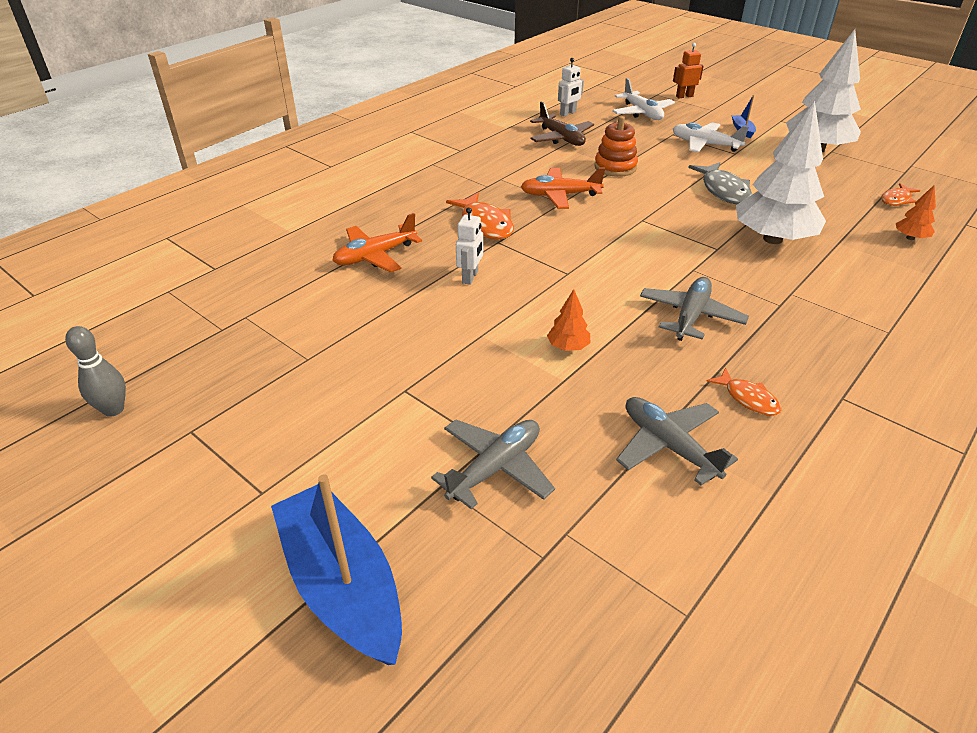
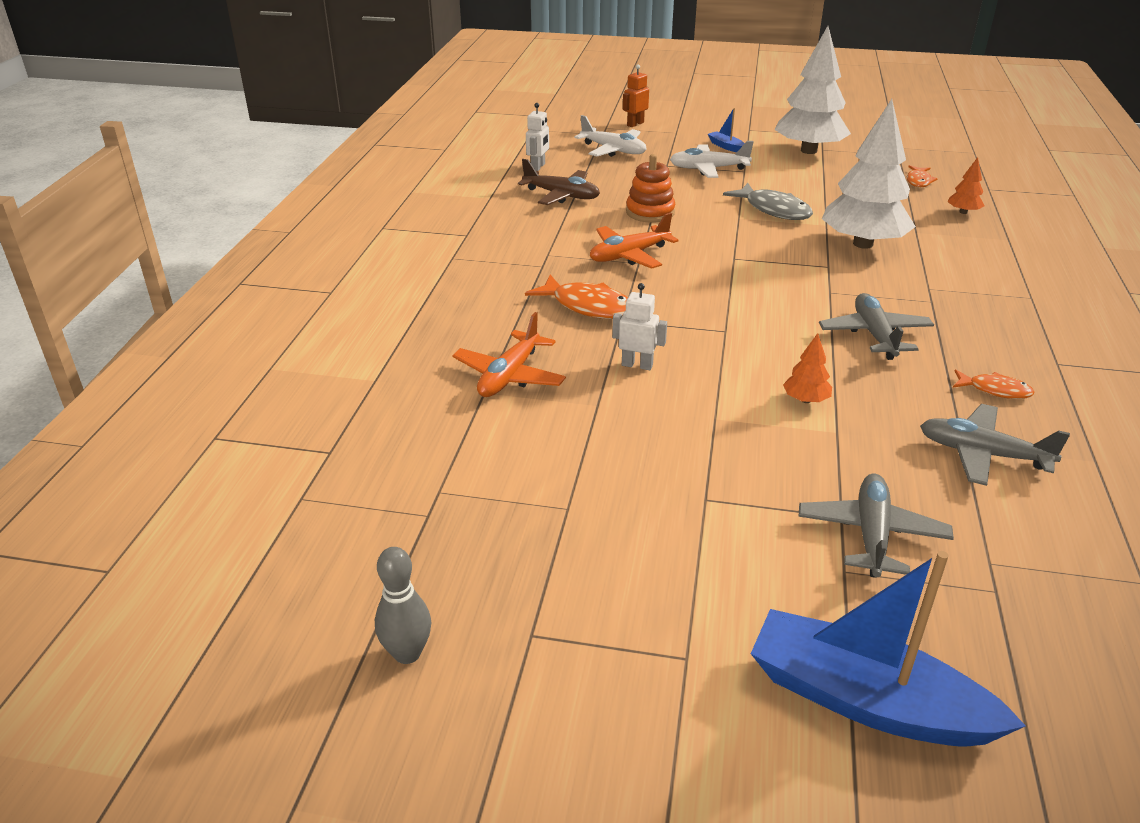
camera: 30 degrees left, 5 degrees down
white robot [456,207,483,285] -> white robot turned 60 degrees counterclockwise [612,283,667,370]

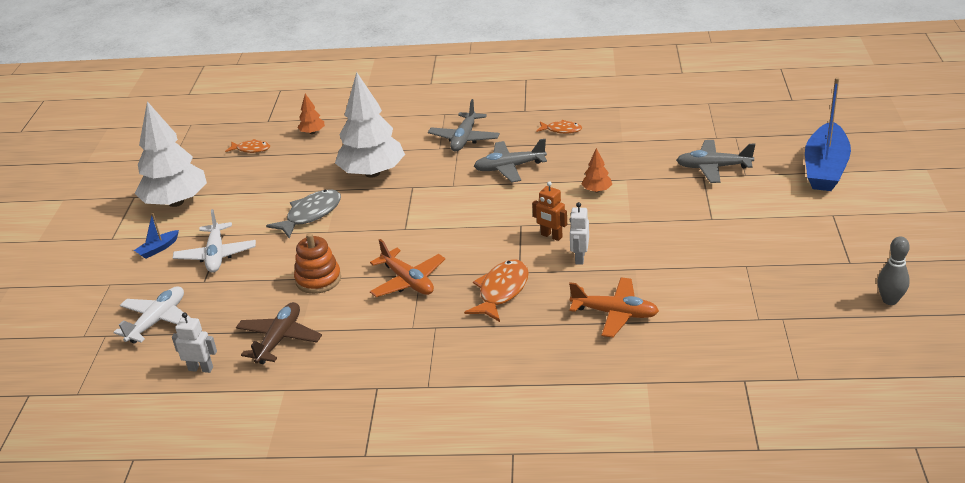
camera: 95 degrees left, 0 degrees up
orange robot [623,64,649,127] -> orange robot moved to [532,181,567,241]
grey plane [920,404,1070,486] -> grey plane moved to [428,99,500,151]
orange fish [953,370,1035,399] -> orange fish turned 90 degrees clockwise [536,120,582,134]

